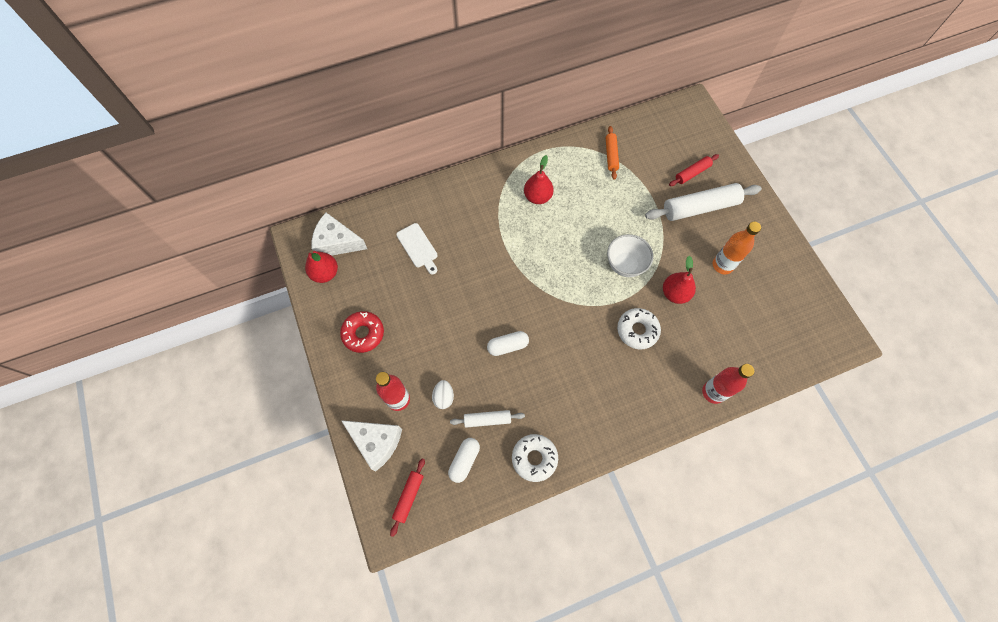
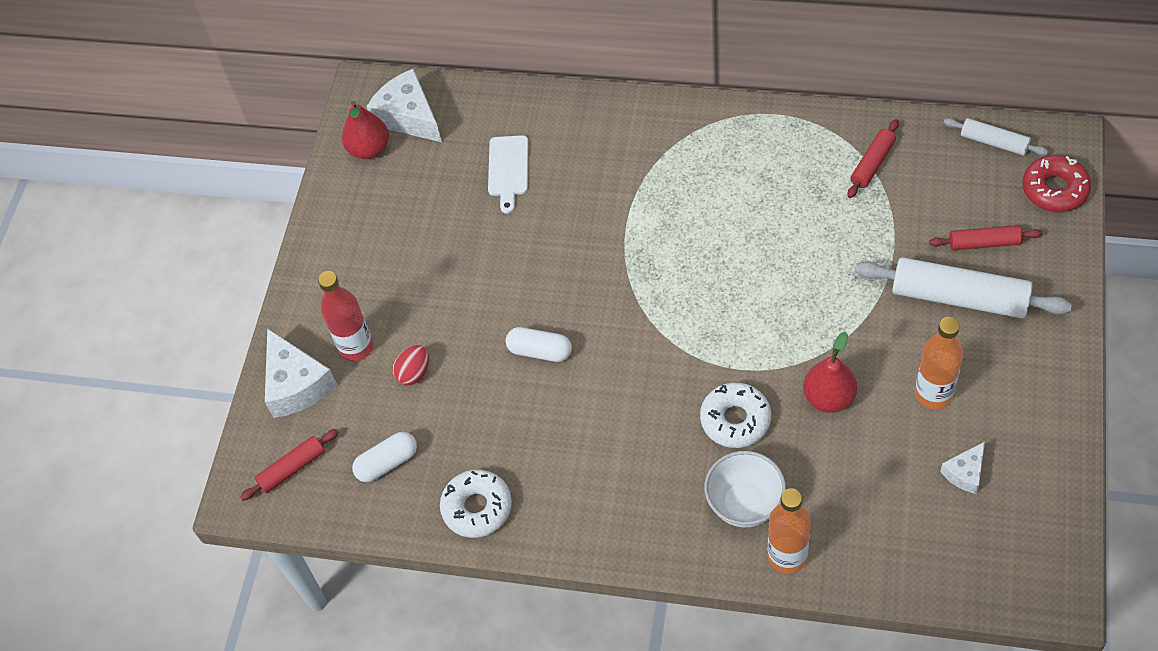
camera: 40 degrees right, 10 degrees down
red donut [340,311,384,353] -> red donut moved to [1022,155,1091,212]
white egg [432,380,454,409] -> red egg [392,345,429,385]
white rolling pin [450,410,525,428] -> white rolling pin moved to [943,118,1049,156]
red pear [524,155,554,204] -> none
orange rolling pin [606,126,619,179] -> red rolling pin [847,119,899,198]
white bowl [607,234,653,277] -> white bowl moved to [704,451,786,527]
red bottle [702,364,754,404] -> orange bottle [767,488,811,574]
none -> white cheese [940,442,985,494]

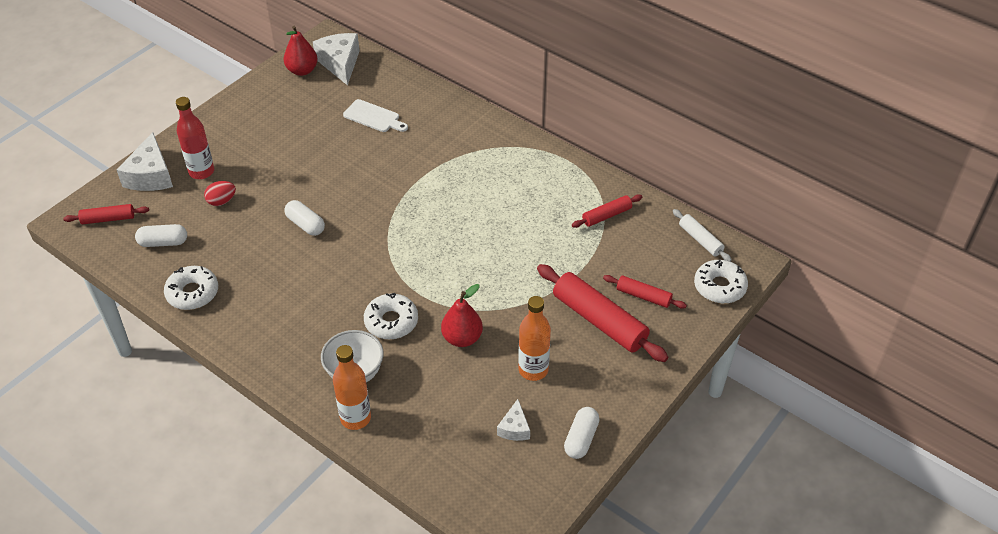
camera: 20 degrees right, 10 degrees down
white cutting board [488,135,529,214] -> white cutting board turned 90 degrees counterclockwise [343,99,408,132]
white rolling pin [855,257,1072,318] -> red rolling pin [537,264,668,362]
white cheese [940,442,985,494] -> white cheese turned 60 degrees counterclockwise [497,399,530,441]
red donut [1022,155,1091,212] -> white donut [694,260,748,304]
none -> white capsule [564,407,600,459]

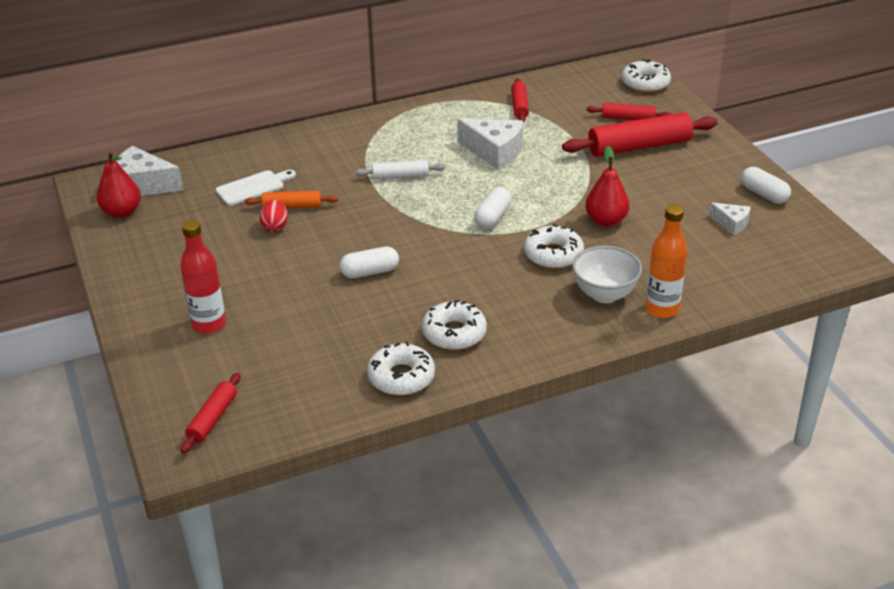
camera: 60 degrees left, 10 degrees down
white cheese [116,132,173,191] -> white cheese moved to [457,118,523,170]
white capsule [135,224,187,247] -> white capsule moved to [474,187,511,228]
red egg [204,181,236,206] -> red egg moved to [260,200,288,232]
orange bottle [518,296,551,381] -> none
red rolling pin [603,275,687,309] -> red rolling pin turned 45 degrees clockwise [587,103,671,120]
white rolling pin [673,209,732,262] -> white rolling pin moved to [355,160,445,180]
none -> orange rolling pin [244,191,338,208]
none -> white donut [422,300,487,350]

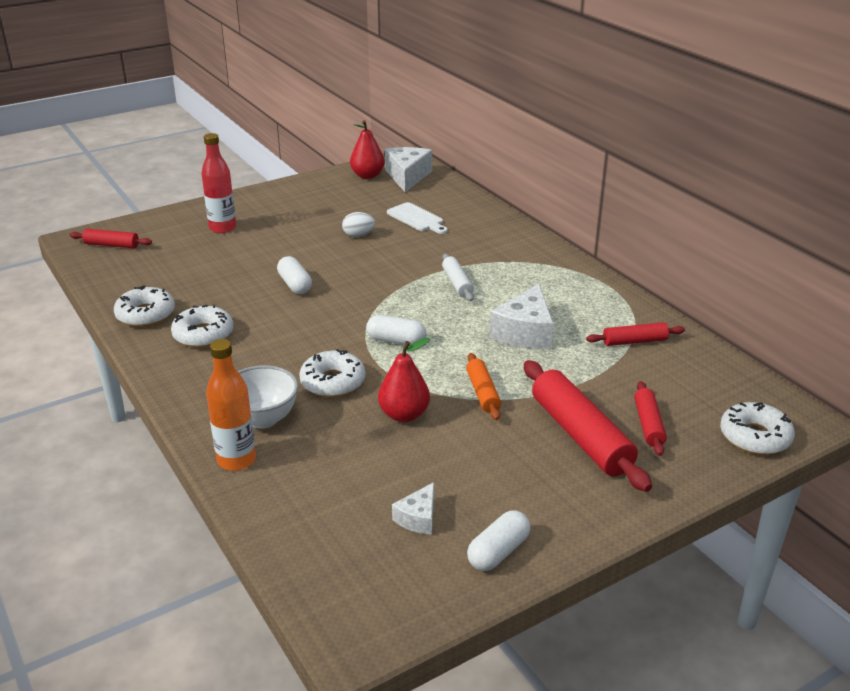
camera: 80 degrees right, 5 degrees down
orange rolling pin [244,191,338,208] -> orange rolling pin moved to [466,353,501,420]
red egg [260,200,288,232] -> white egg [342,212,375,237]

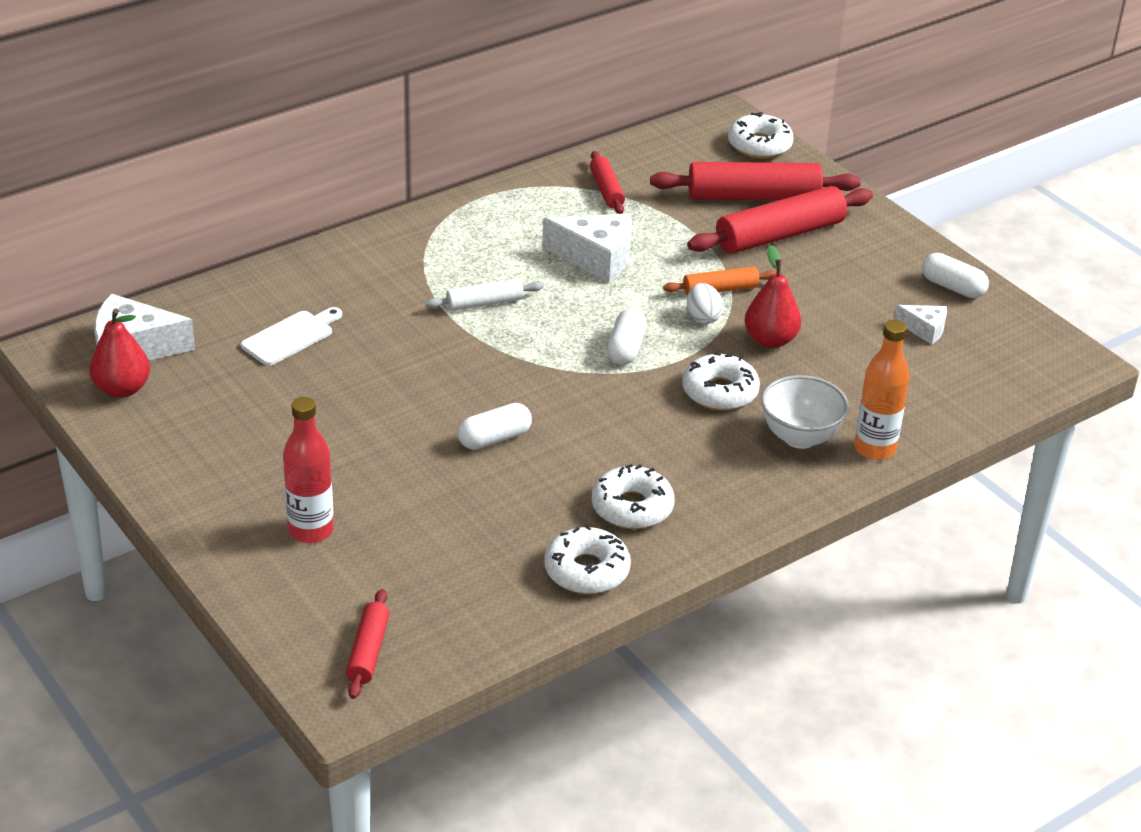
camera: 95 degrees left, 5 degrees up
white egg [342,212,375,237] -> white egg moved to [687,283,723,324]
red rolling pin [634,381,667,456] -> red rolling pin [650,162,861,200], size x1.87

